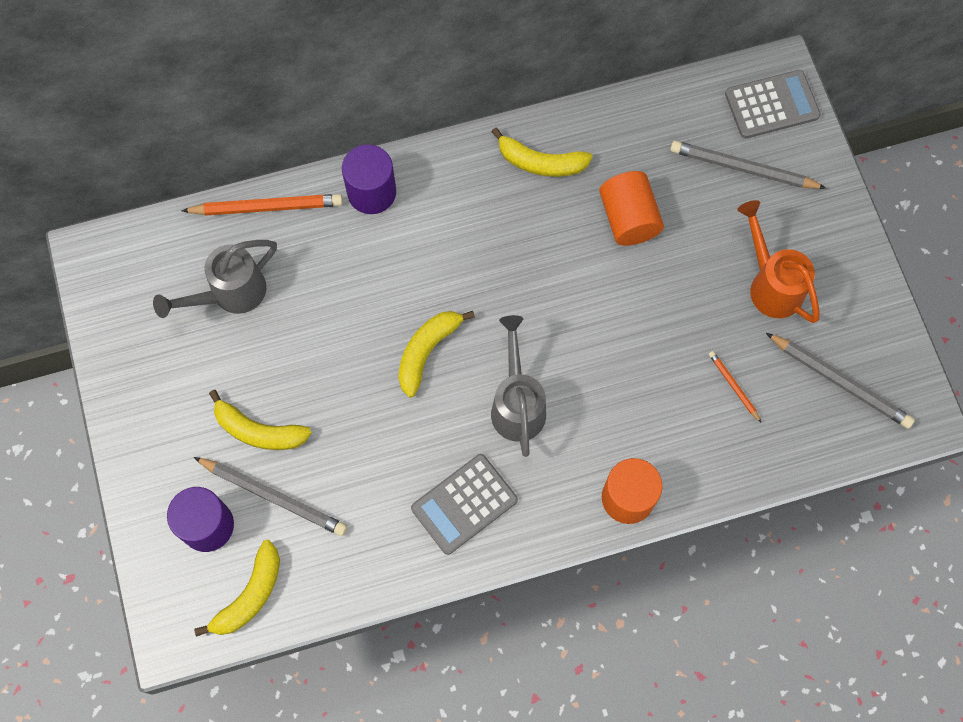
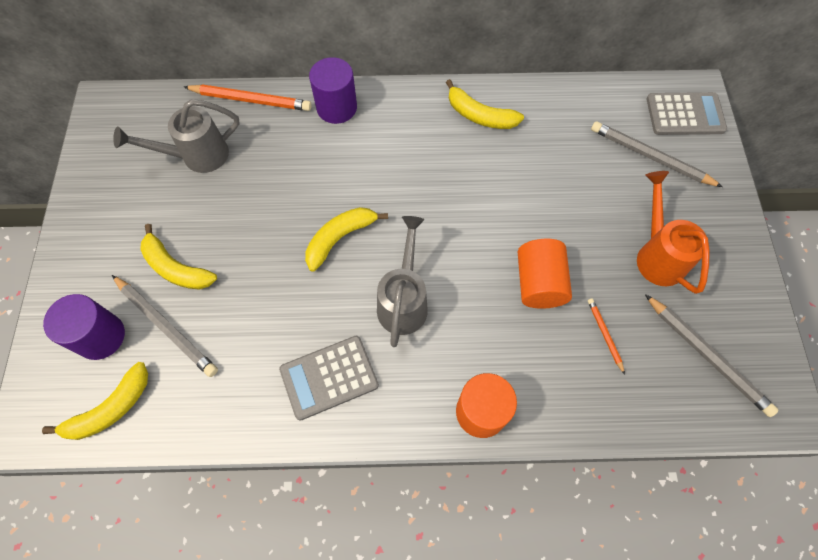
camera: 15 degrees right, 5 degrees down
orange cylinder [599,171,664,246] -> orange cylinder moved to [518,239,572,309]

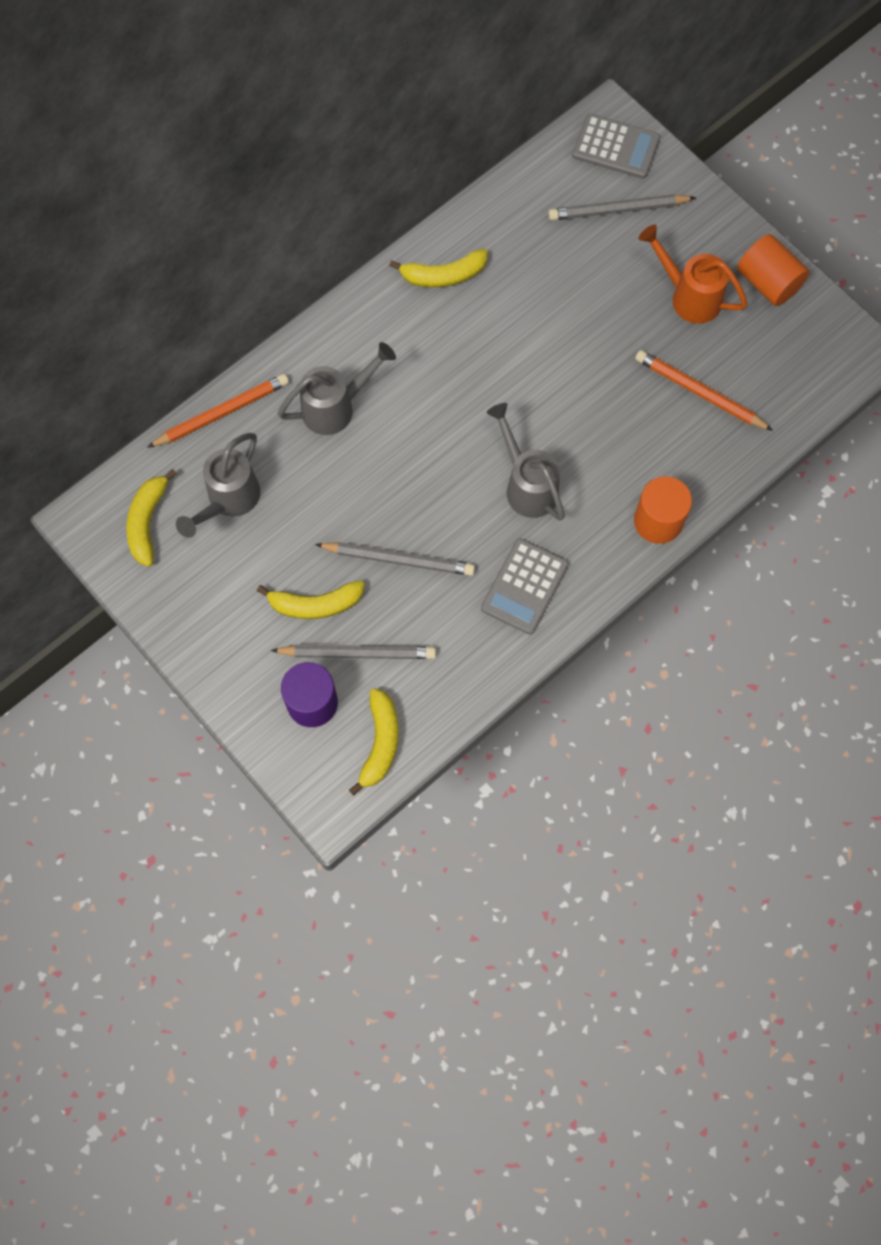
camera: 40 degrees left, 5 degrees up
yellow banana [305,207,388,272] -> yellow banana moved to [126,469,177,567]
purple cylinder [309,57,357,124] -> none
orange cylinder [518,239,572,309] -> orange cylinder moved to [737,234,810,306]
orange pencil [588,298,625,375] -> orange pencil [635,350,773,431], size x1.93
grey pencil [645,294,778,417] -> grey pencil moved to [315,542,475,576]
grey calculator [646,92,727,135] -> grey calculator turned 60 degrees clockwise [572,114,660,179]
none -> grey watering can [278,342,396,435]

